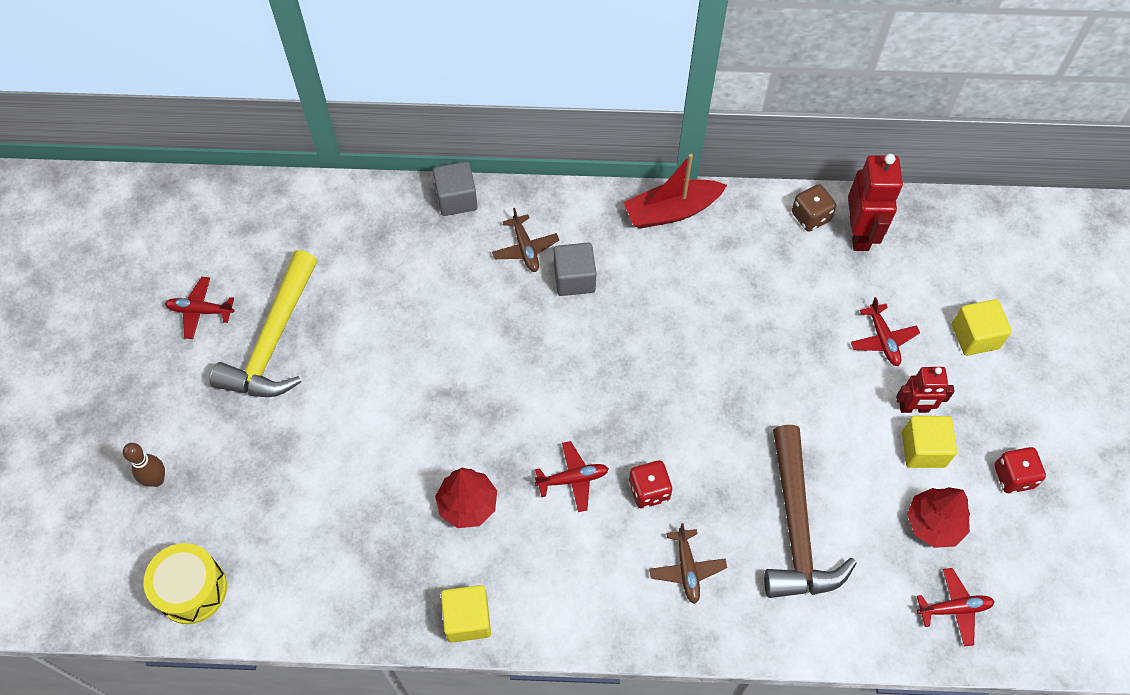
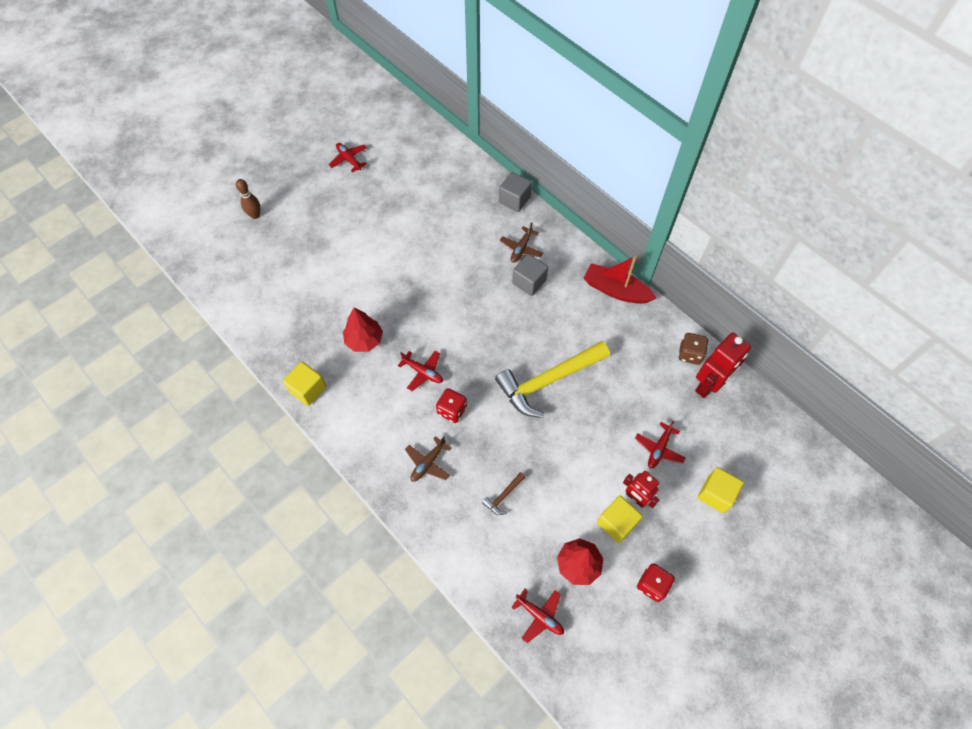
camera: 45 degrees right, 0 degrees up
yellow drum [143,543,227,624] -> none
yellow hammer [210,250,317,397] -> yellow hammer moved to [495,341,610,418]
brown hammer [764,425,857,598] -> brown hammer [482,472,526,515], size x0.40

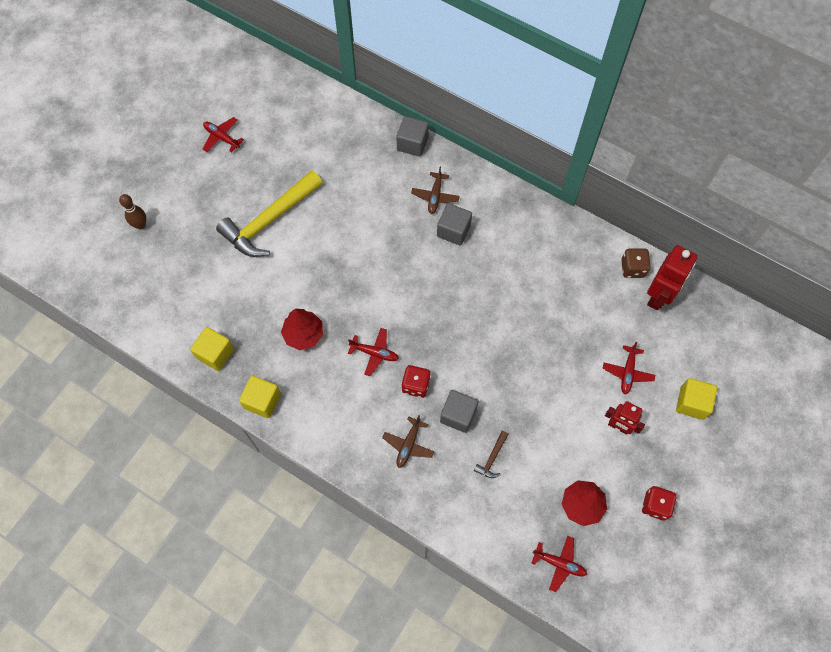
camera: 15 degrees left, 5 degrees up
yellow hammer [495,341,610,418] -> yellow hammer moved to [216,170,323,257]
red boat [583,256,657,304] -> none
yellow cube [597,496,643,543] -> yellow cube moved to [190,327,234,371]
none -> grey cube [440,390,478,433]

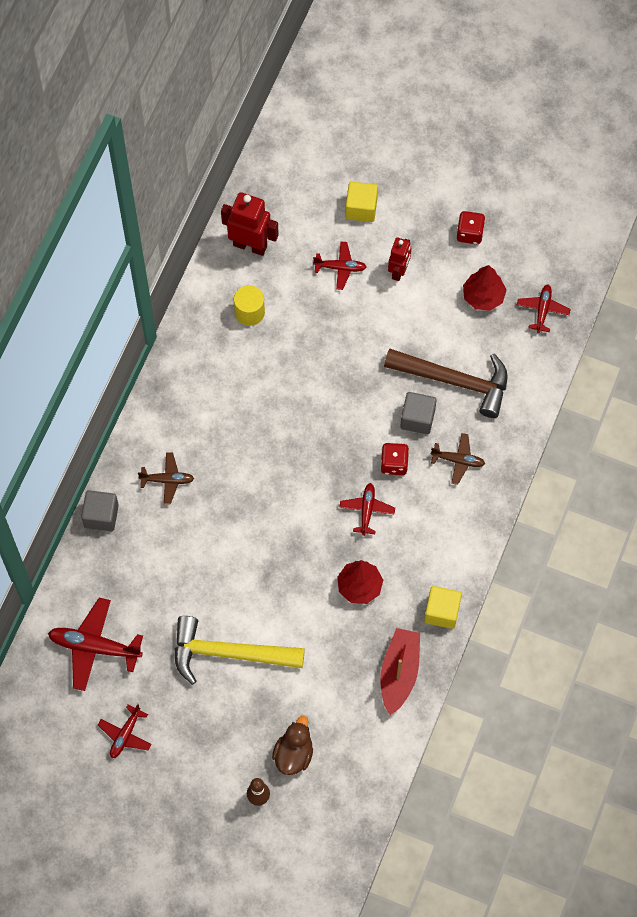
camera: 100 degrees left, 0 degrees up
yellow cube [190,327,234,371] -> red boat [380,628,420,715]
yellow hammer [216,170,323,257] -> yellow hammer turned 150 degrees clockwise [174,616,305,685]
grey cube [437,203,472,246] -> none
brown hammer [474,431,509,478] -> brown hammer [384,348,508,418], size x2.49
brown dice [621,249,651,278] -> none
none -> red plane [48,598,143,691]
none -> yellow cylinder [234,285,265,326]
none -> brown duck [272,716,313,775]

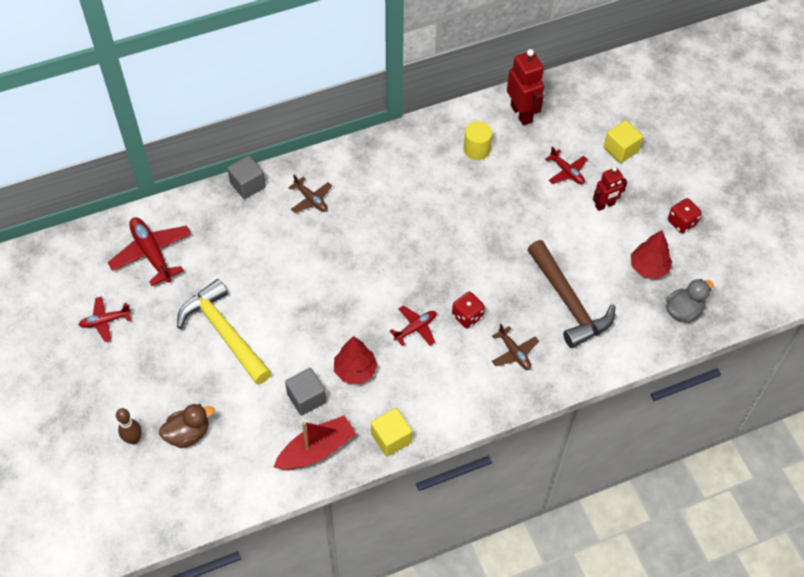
camera: 45 degrees right, 10 degrees down
grey cube [400,392,437,434] -> grey cube moved to [285,368,326,416]
red plane [517,285,571,333] -> grey duck [666,279,714,323]

